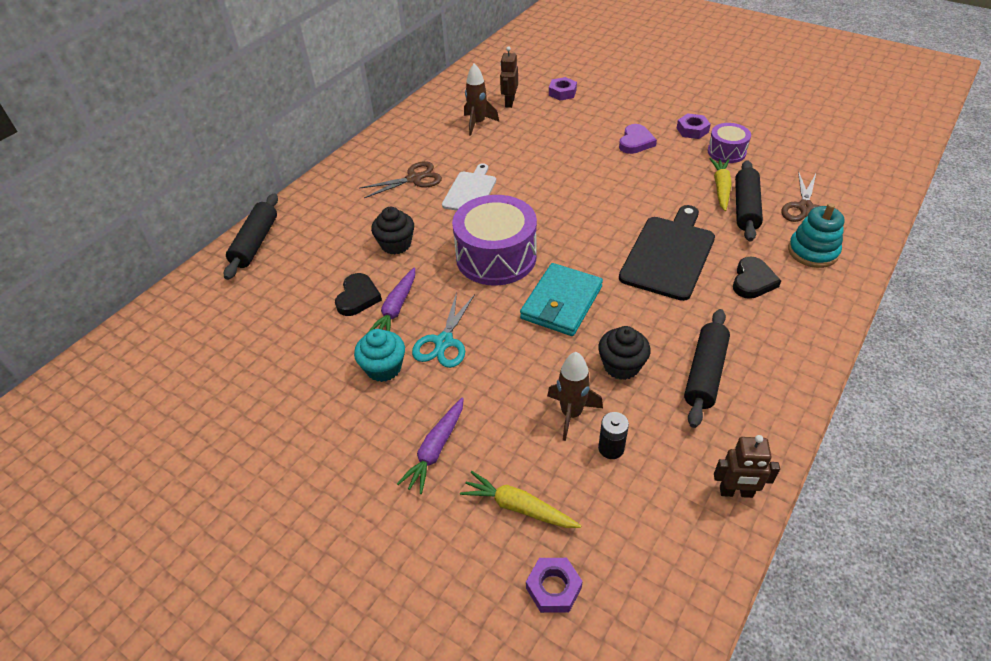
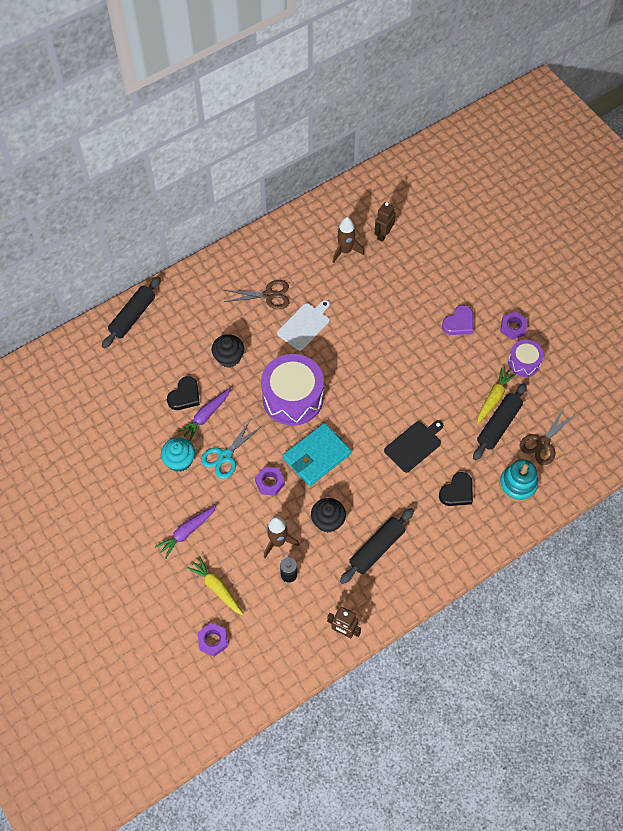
camera: 20 degrees right, 15 degrees up
purple nut [549,77,577,101] -> purple nut moved to [255,467,285,496]
black cutting board [619,205,715,301] -> black cutting board [384,420,443,473], size x0.63

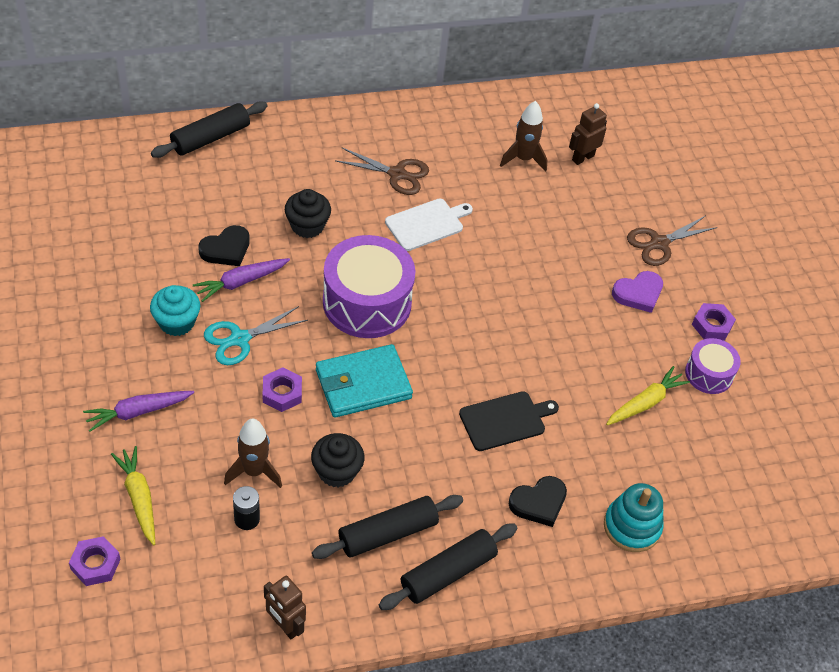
camera: 15 degrees right, 10 degrees down
black rolling pin [473,383,527,461] -> black rolling pin moved to [379,523,517,610]
brown scissors [520,408,577,465] -> brown scissors moved to [627,215,717,266]

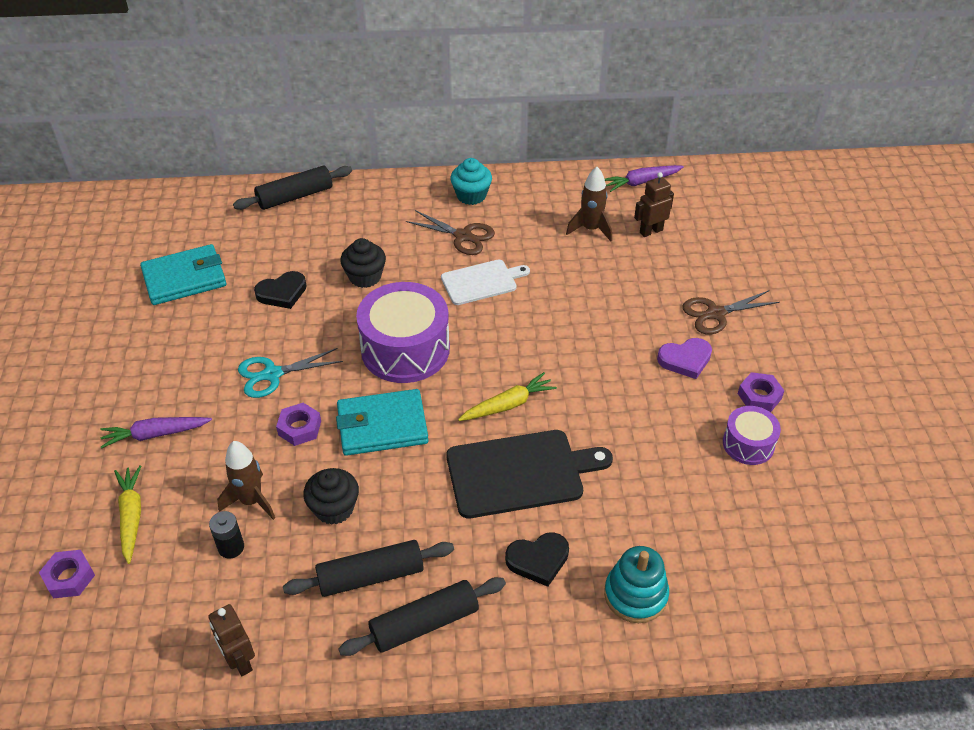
camera: 15 degrees right, 5 degrees down
turquoise cupcake [150,285,200,336] -> turquoise cupcake moved to [450,158,492,205]
purple carrot [193,258,290,302] -> purple carrot moved to [605,165,684,192]
black cutting board [459,391,559,451] -> black cutting board [446,430,613,518], size x1.58
yellow carrot [606,366,690,425] -> yellow carrot moved to [458,372,557,421]
none -> turquoise wallet [140,244,226,305]

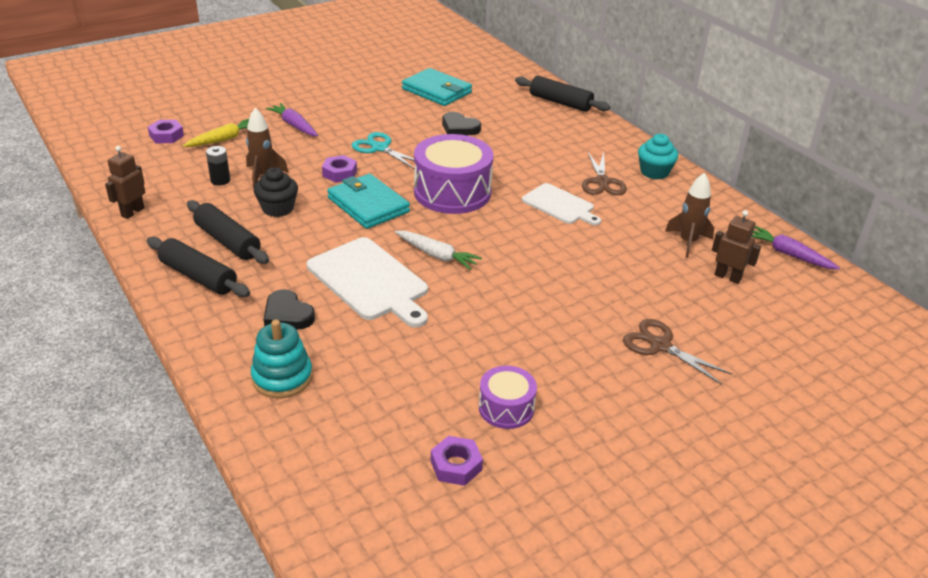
camera: 60 degrees right, 10 degrees down
black cupcake [340,238,386,288] -> none
black cutting board [446,430,613,518] -> white cutting board [307,237,428,327]
yellow carrot [458,372,557,421] -> white carrot [395,231,482,270]
purple heart [657,338,712,379] -> none
purple nut [738,372,785,412] -> purple nut moved to [431,436,483,486]

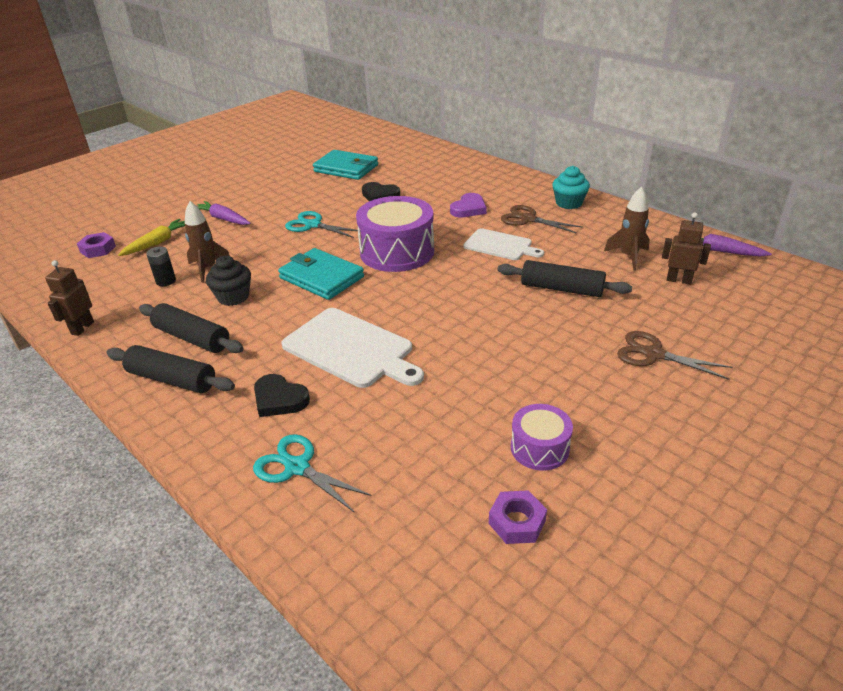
camera: 10 degrees left, 0 degrees up
turquoise stacking toy [251,320,313,398] -> turquoise scissors [253,434,372,513]
purple nut [322,155,357,183] -> none
white carrot [395,231,482,270] -> none
black rolling pin [515,76,610,112] -> black rolling pin moved to [497,260,632,297]
brown scissors [582,152,627,195] -> brown scissors turned 135 degrees clockwise [501,205,582,233]
none -> purple heart [450,193,487,218]

